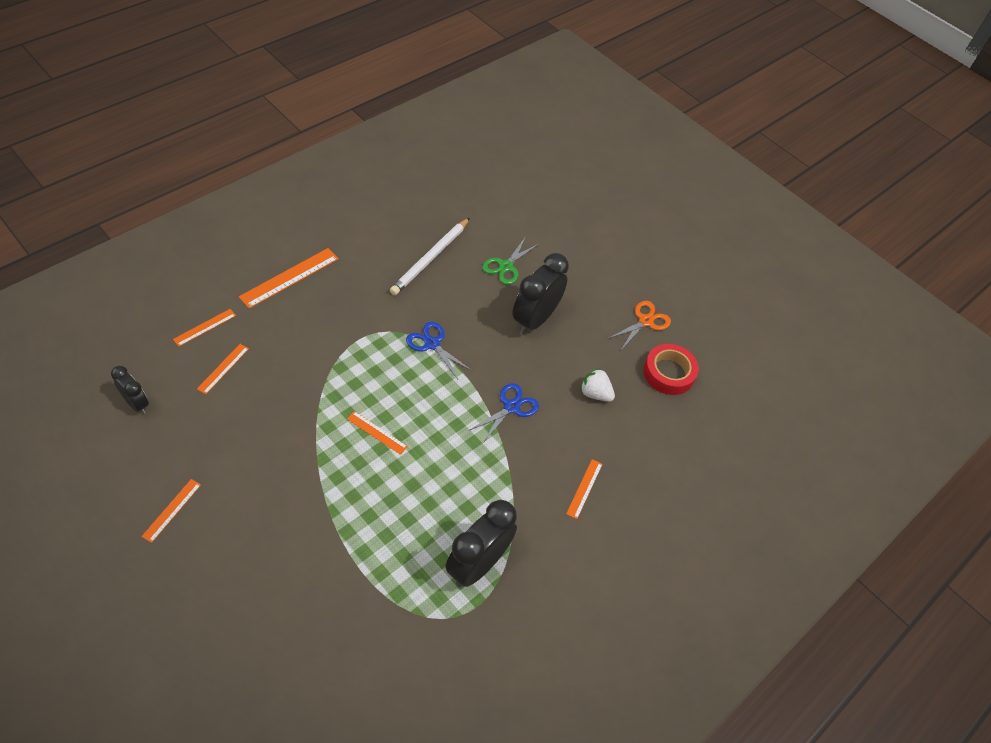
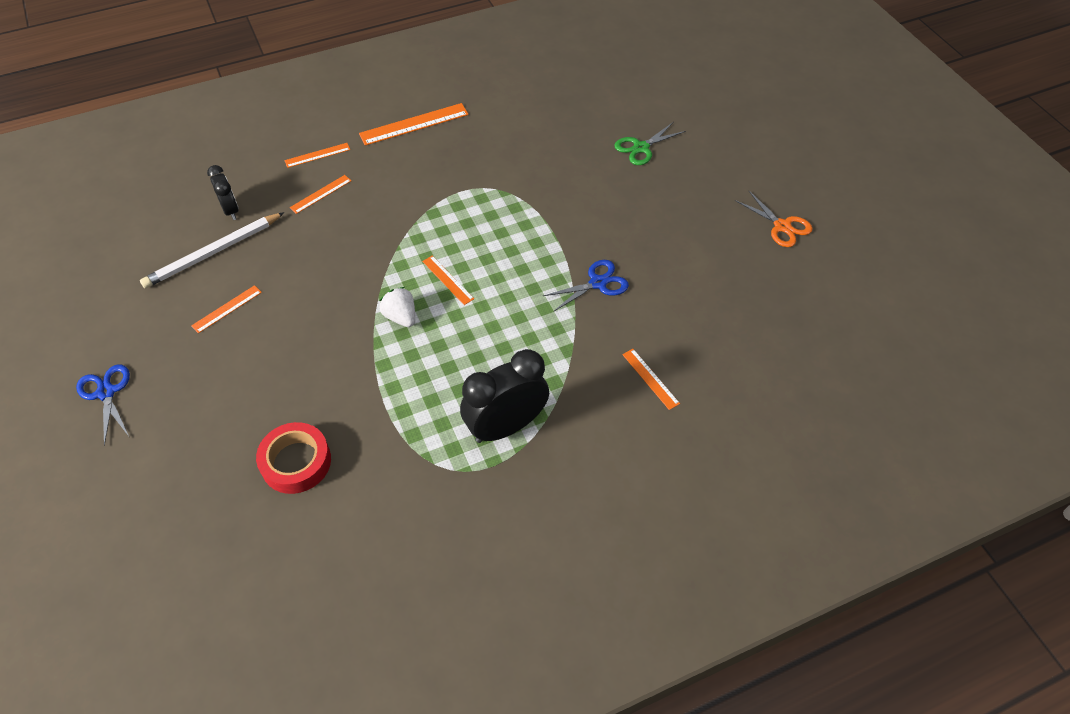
camera: 25 degrees right, 0 degrees up
white pencil [390,218,470,295] -> white pencil moved to [140,212,285,288]
blue scissors [406,322,472,379] -> blue scissors moved to [76,364,130,446]
black clock [512,253,569,335] -> none
orange ruler [566,459,603,519] -> orange ruler turned 75 degrees counterclockwise [622,349,680,410]
white strawberry [580,368,615,402] -> white strawberry moved to [380,287,415,327]
orange scissors [608,301,671,350] -> orange scissors turned 75 degrees clockwise [735,190,812,247]
red tape [644,344,699,395] -> red tape moved to [256,422,331,494]

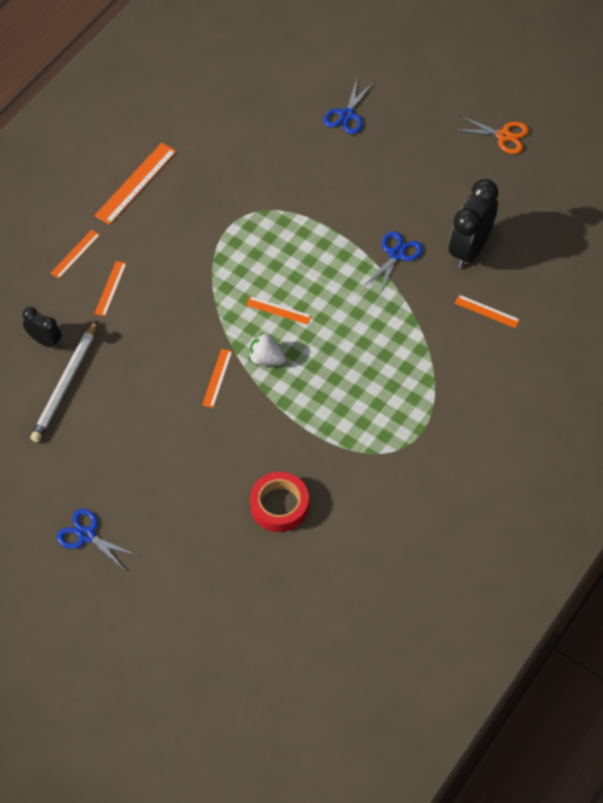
camera: 30 degrees left, 5 degrees up
orange ruler [191,285,262,333] -> orange ruler moved to [202,349,232,408]
black clock [460,349,549,443] -> black clock moved to [449,179,499,268]
green scissors [614,122,686,165] -> blue scissors [323,79,373,134]

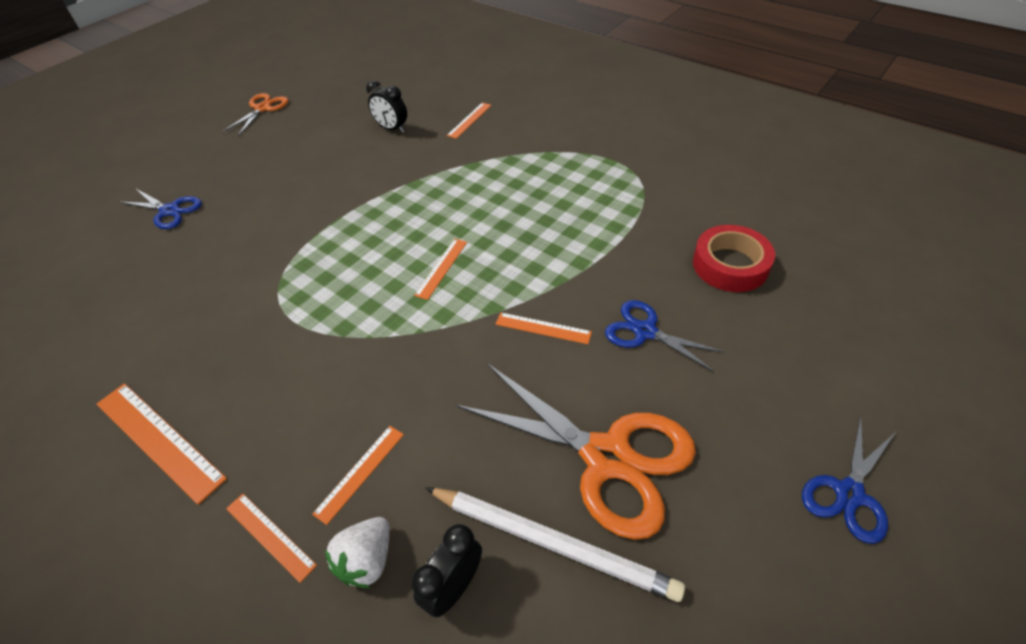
camera: 85 degrees left, 10 degrees down
orange ruler [94,261,127,316] -> orange ruler turned 75 degrees counterclockwise [312,426,404,525]
white strawberry [249,333,286,365] -> white strawberry moved to [324,517,390,588]
blue scissors [363,231,423,295] -> blue scissors moved to [605,300,726,372]
black clock [449,179,499,268] -> black clock [366,80,407,133], size x0.56
none -> orange scissors [456,363,696,540]

